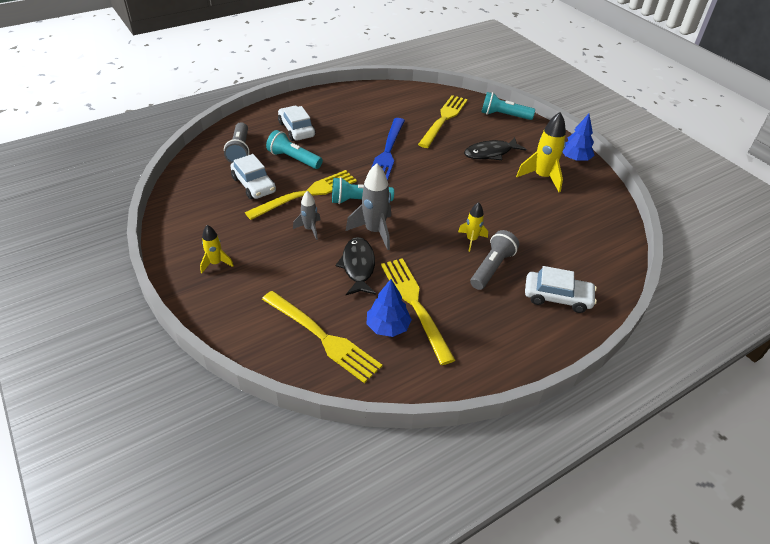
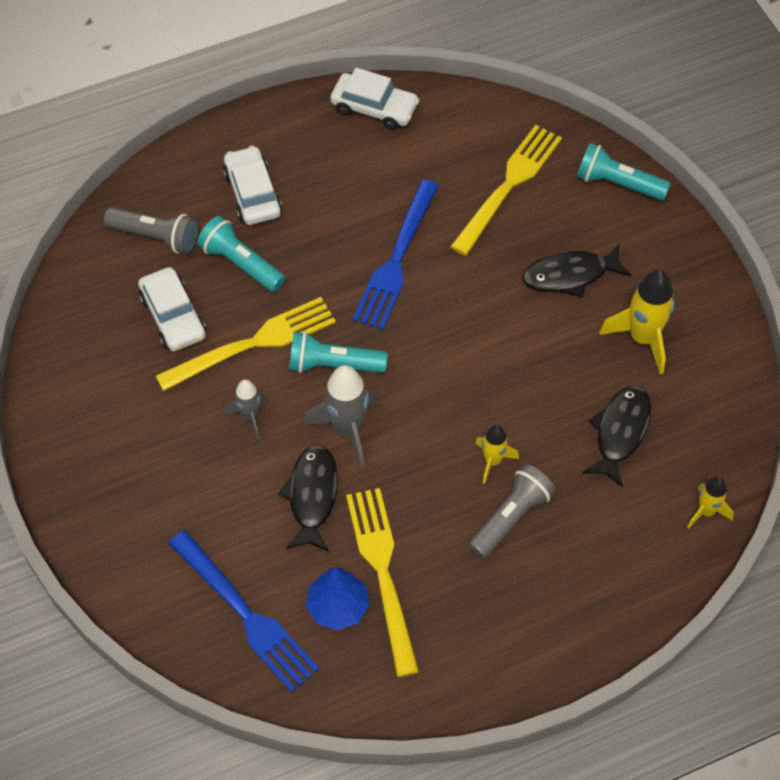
camera: 10 degrees right, 15 degrees up
yellow rocket [200,225,234,274] -> yellow rocket moved to [687,476,734,529]
grey flashlight [224,122,249,163] -> grey flashlight turned 75 degrees counterclockwise [104,207,198,254]
yellow fork [262,291,383,383] -> blue fork [169,530,319,693]
white car [525,266,597,313] -> white car moved to [330,68,419,130]
blue tree [563,114,595,161] -> none
none -> black fish [583,385,651,487]

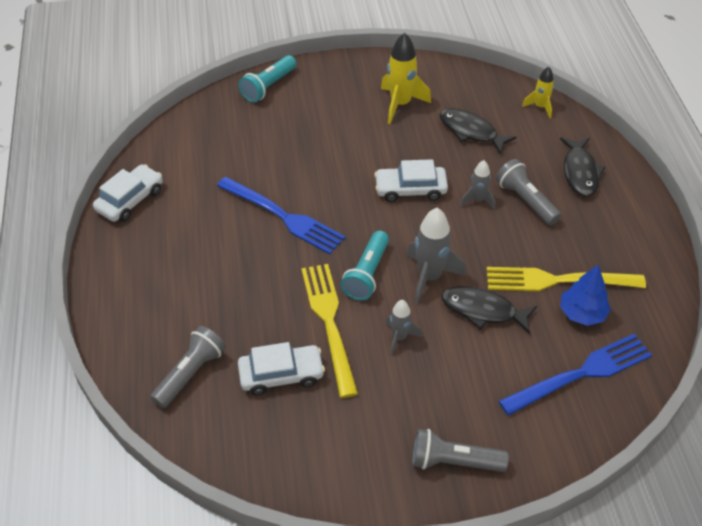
camera: 75 degrees left, 10 degrees down
turquoise flashlight [197,216,285,292] -> none
white car [223,146,282,225] -> white car moved to [374,159,448,202]
yellow fork [450,125,562,256] -> none
yellow rocket [475,425,519,484] -> grey rocket [460,160,495,209]
black fish [522,244,631,297] -> black fish moved to [560,137,605,197]
none -> grey flashlight [412,429,509,472]

